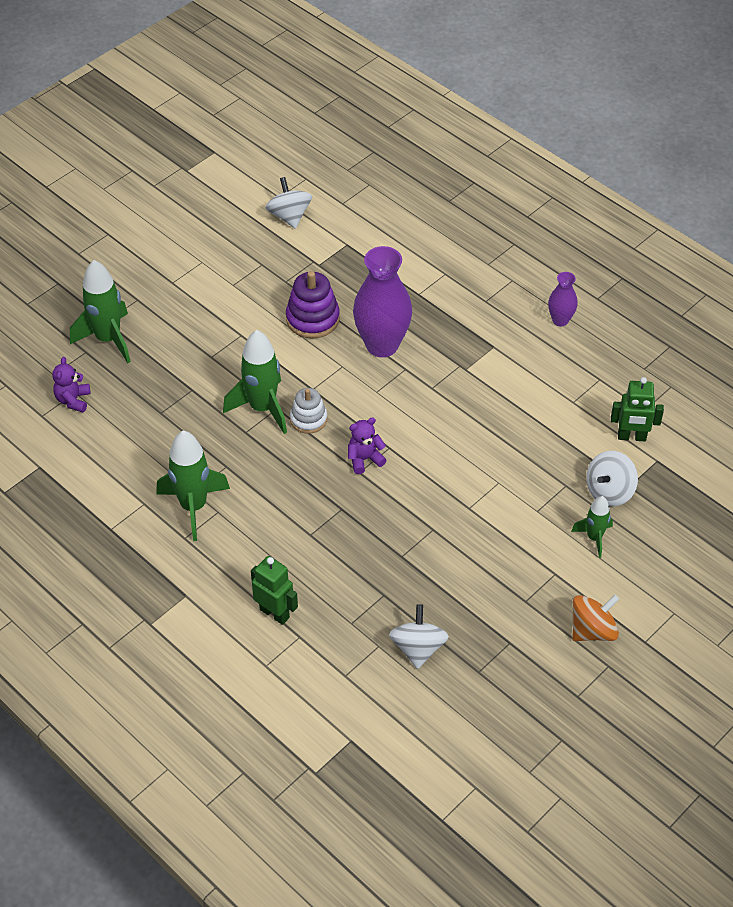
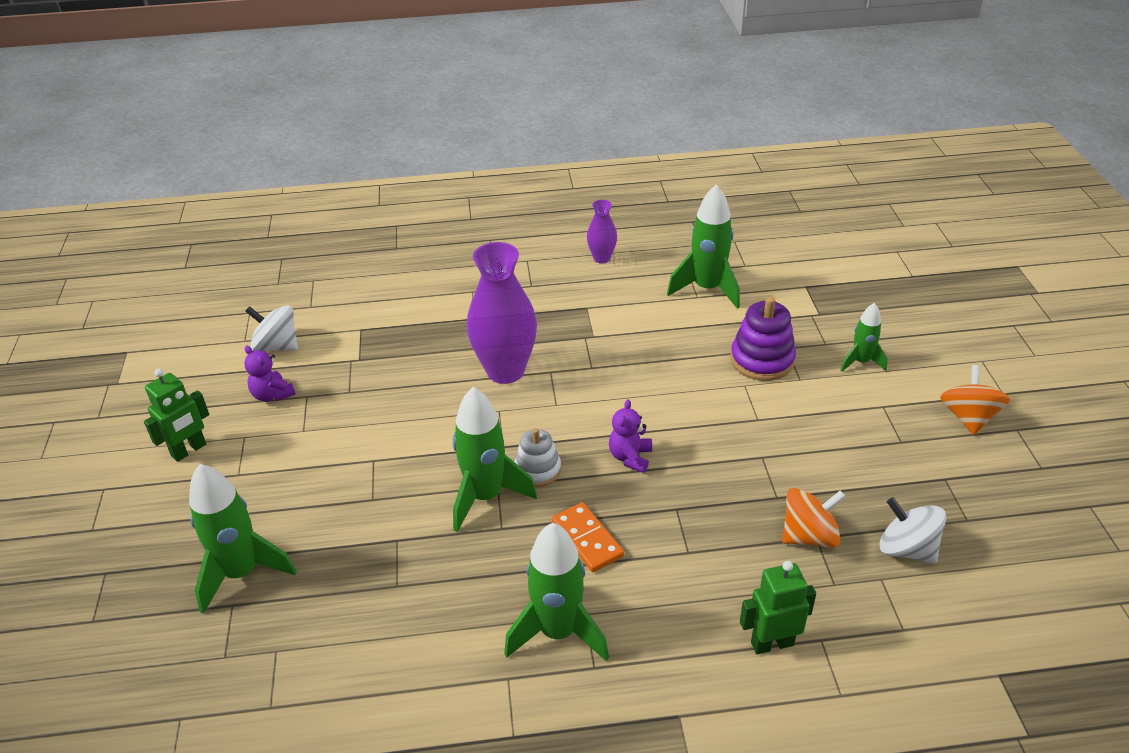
camera: 50 degrees left, 10 degrees down
purple teddy bear [52,357,91,412] -> purple teddy bear moved to [244,346,296,402]
purple stacking toy [286,271,340,339] -> purple stacking toy moved to [730,297,796,381]
white spinning top [586,451,638,506] -> none
green robot [611,377,664,441] -> green robot moved to [144,369,209,462]
none -> orange domino [552,502,624,572]
none -> green rocket [667,184,740,309]
none -> orange spinning top [782,488,846,548]

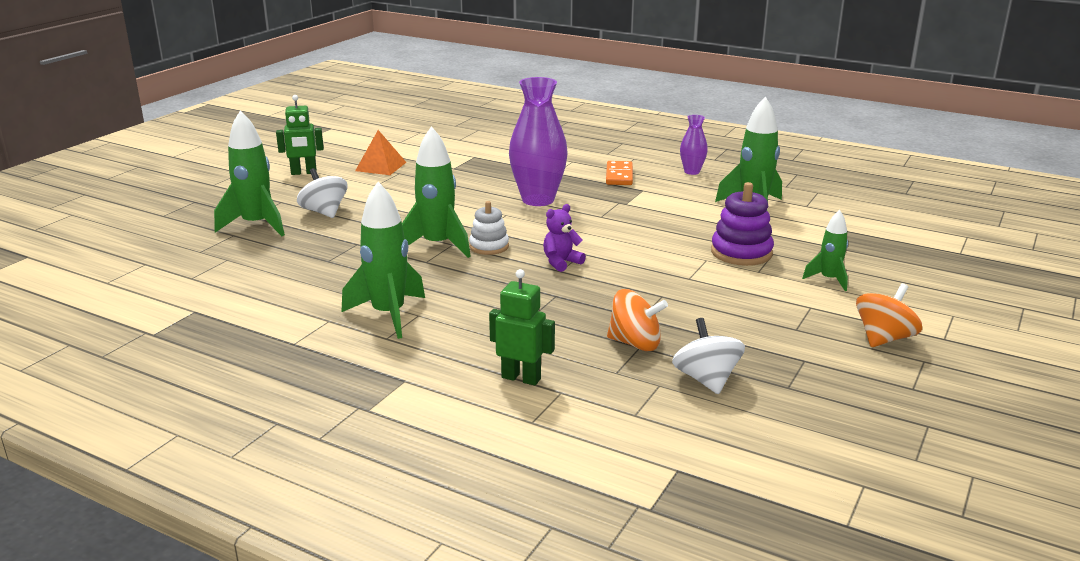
camera: 35 degrees right, 15 degrees down
purple teddy bear [244,346,296,402] -> orange pyramid [355,130,406,175]
white spinning top [245,305,298,351] -> white spinning top moved to [297,168,348,218]
orange domino [552,502,624,572] -> orange domino moved to [606,161,633,185]

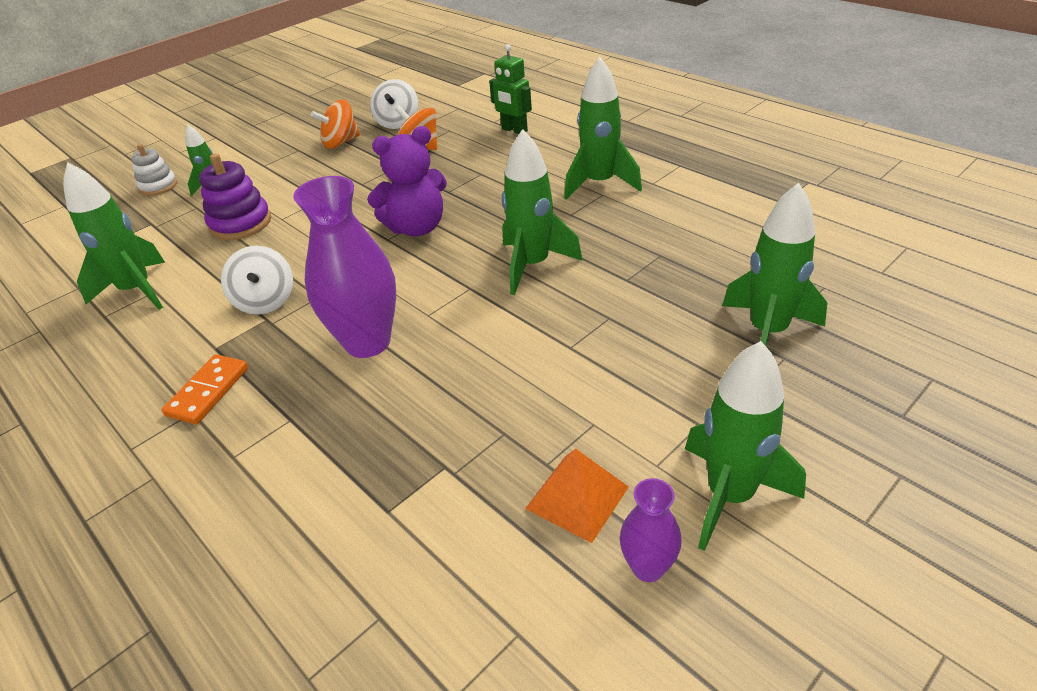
camera: 160 degrees left, 15 degrees up
green robot [276,95,324,175] -> green rocket [685,341,806,551]
white spinning top [297,168,348,218] -> white spinning top moved to [221,246,293,315]
white stacking toy [469,201,509,255] -> white stacking toy moved to [131,144,177,196]
purple teddy bear [543,204,586,272] -> purple teddy bear [367,126,447,236], size x1.77
purple vase [680,115,708,175] -> purple vase moved to [620,478,682,582]
orange spinning top [856,283,922,347] -> orange spinning top moved to [311,99,360,149]

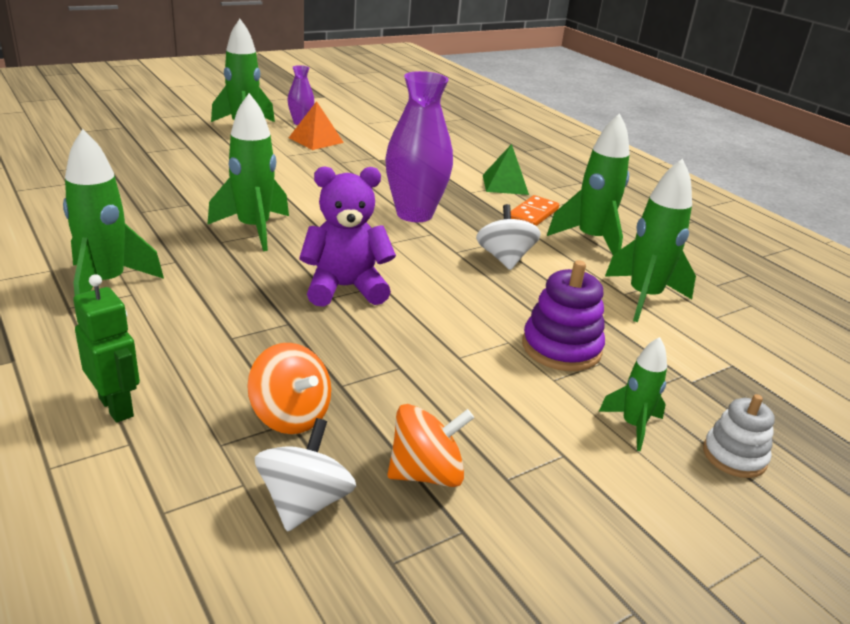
camera: 175 degrees left, 10 degrees down
green rocket [722,183,827,346] -> green rocket moved to [547,113,630,255]
none -> green pyramid [483,144,529,195]

